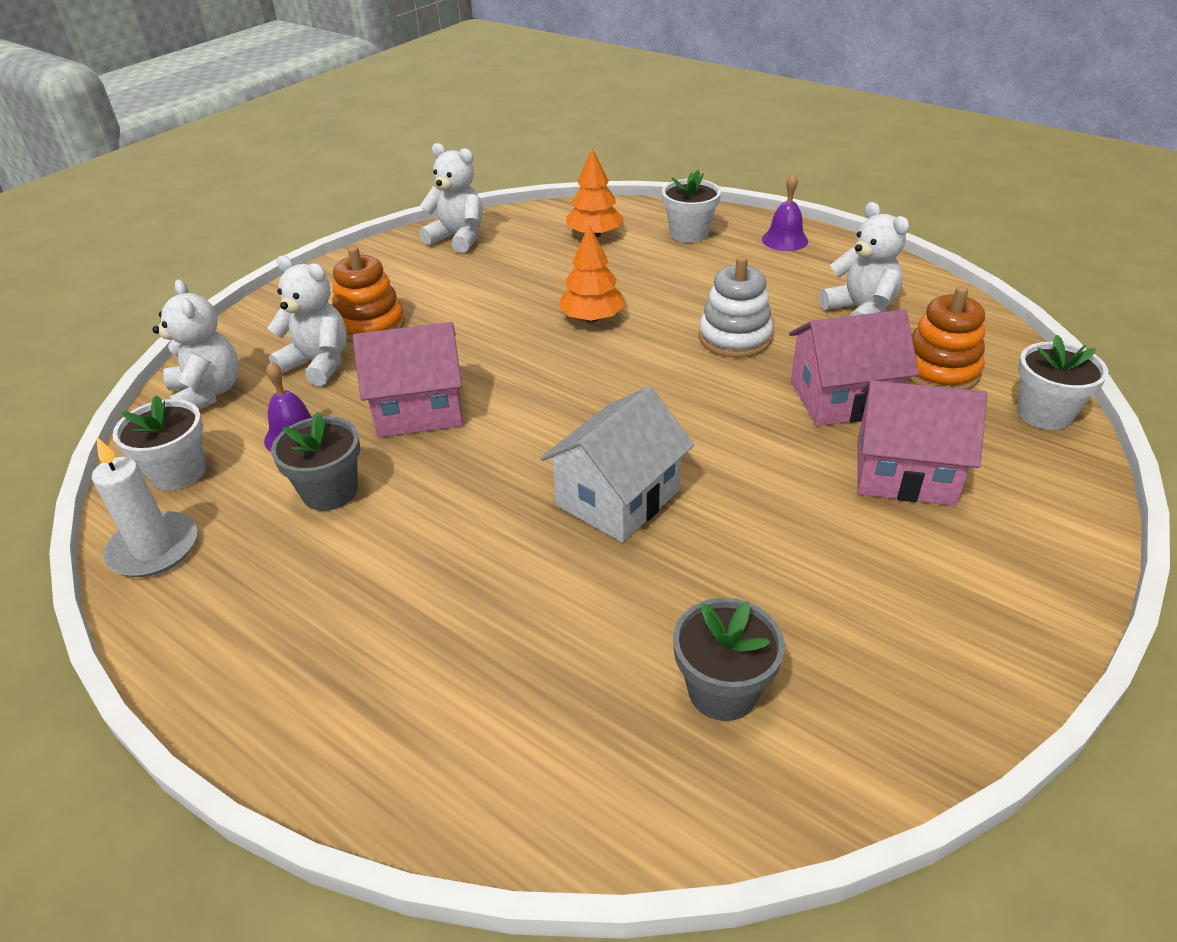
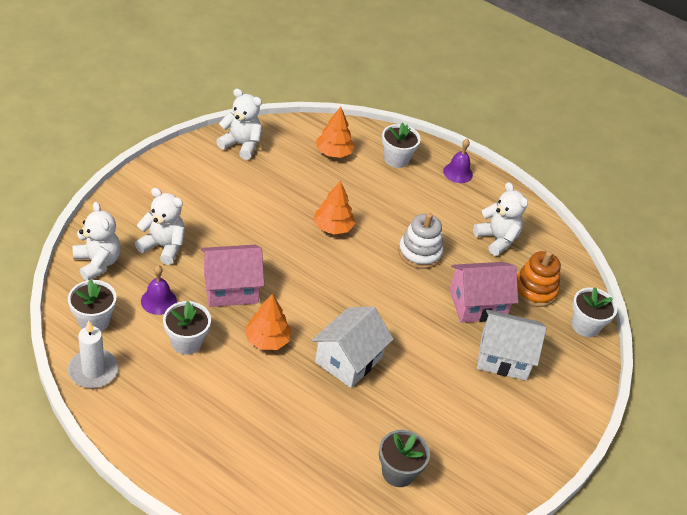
camera: 10 degrees left, 5 degrees up
grey flower pot [271,412,360,511] -> white flower pot [163,301,211,355]
orange stacking toy [332,246,405,343] -> none
pink house [857,380,987,506] -> white house [477,309,546,380]
none -> orange tree [245,294,292,350]

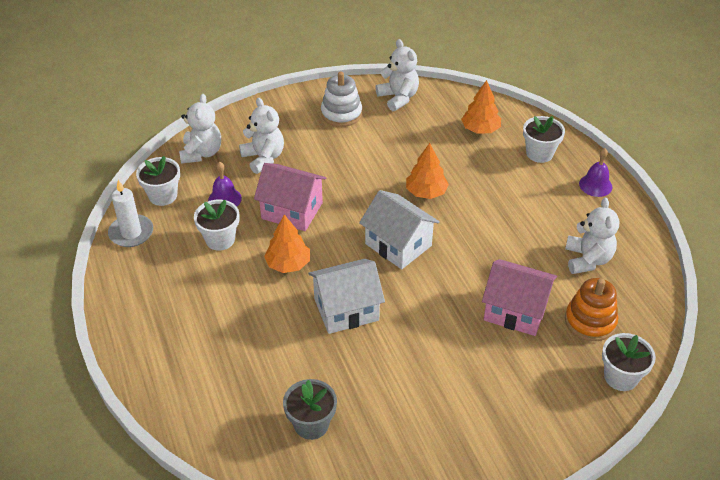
camera: 40 degrees right, 0 degrees up
white stacking toy [398,213,443,269] -> white stacking toy moved to [321,72,362,127]
white house [477,309,546,380] -> white house moved to [359,190,440,269]

